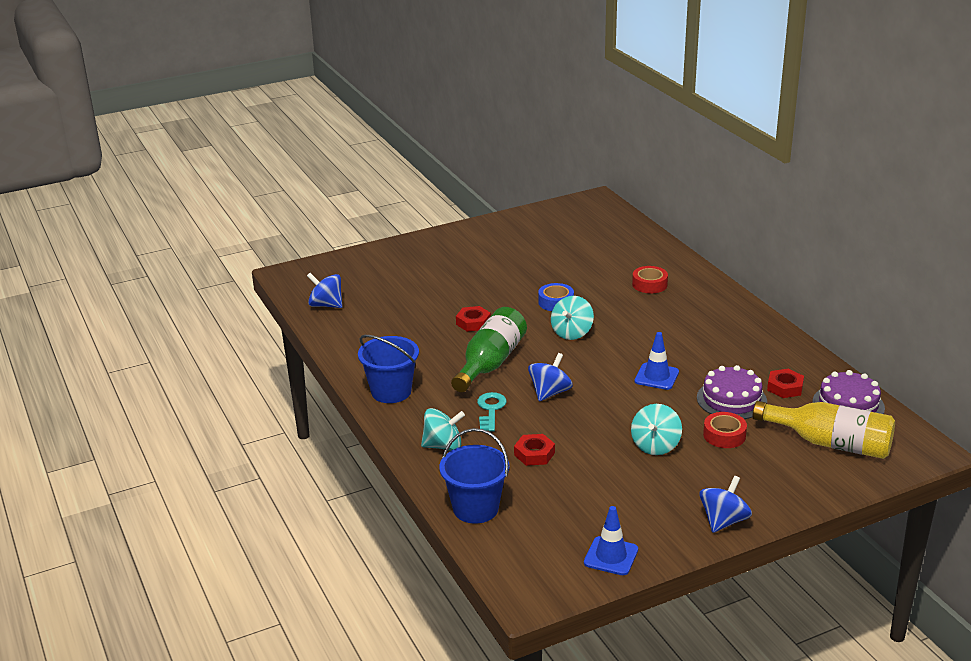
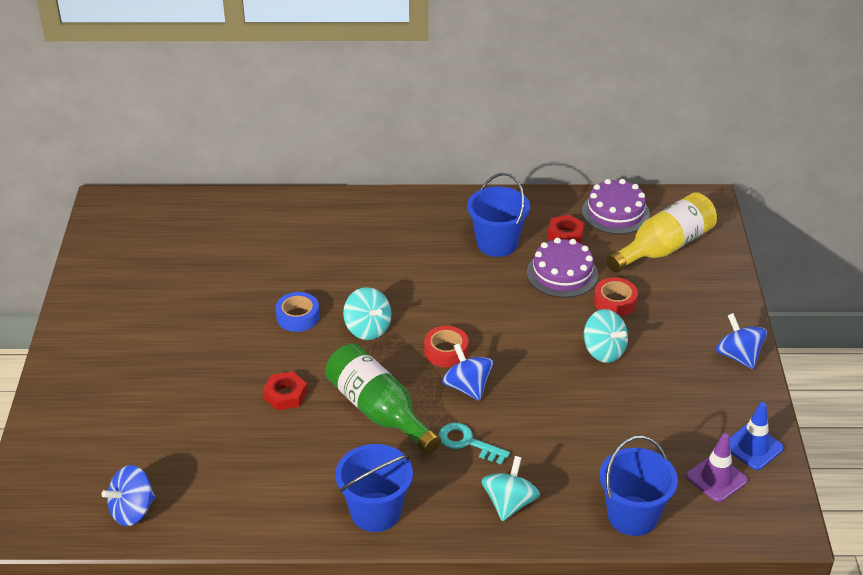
camera: 65 degrees left, 10 degrees up
red nut [514,434,555,466] -> none
red tape [632,266,668,293] -> red tape moved to [424,326,469,367]
blue traffic cone [635,332,679,390] -> none
none -> blue bucket [467,173,530,257]
none -> purple traffic cone [686,433,748,502]

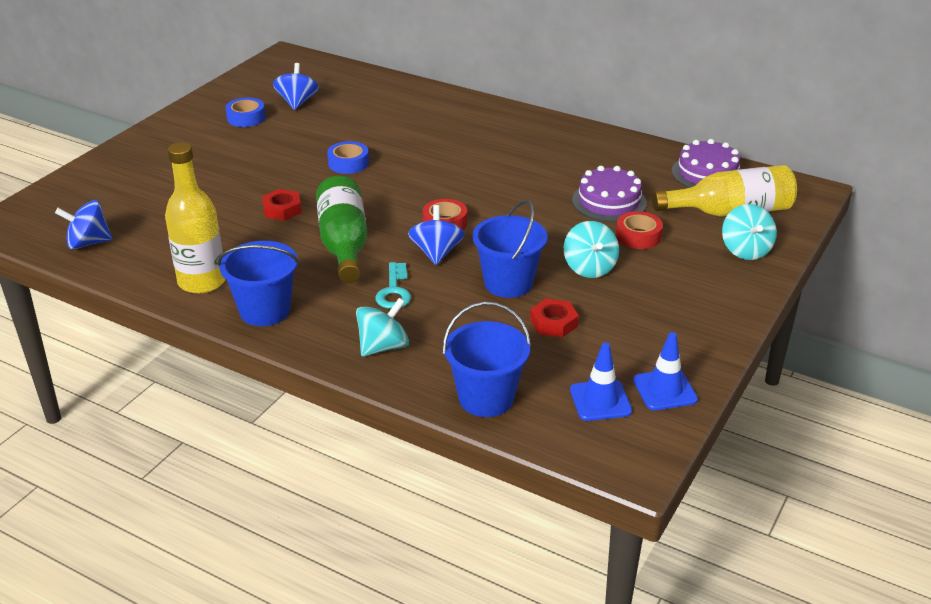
camera: 30 degrees right, 5 degrees down
turquoise spinning top [343,287,392,340] -> turquoise spinning top moved to [722,204,777,260]
turquoise key [438,423,510,465] -> turquoise key turned 150 degrees counterclockwise [375,262,411,309]
blue bucket [467,173,530,257] -> blue bucket moved to [472,200,548,298]
red nut [548,215,584,243] -> red nut moved to [530,298,579,338]
purple traffic cone [686,433,748,502] -> blue traffic cone [570,343,632,421]
blue spinning top [716,313,767,369] -> blue spinning top moved to [273,63,319,110]
none -> yellow bottle [165,142,226,294]
none -> blue tape [225,98,266,127]

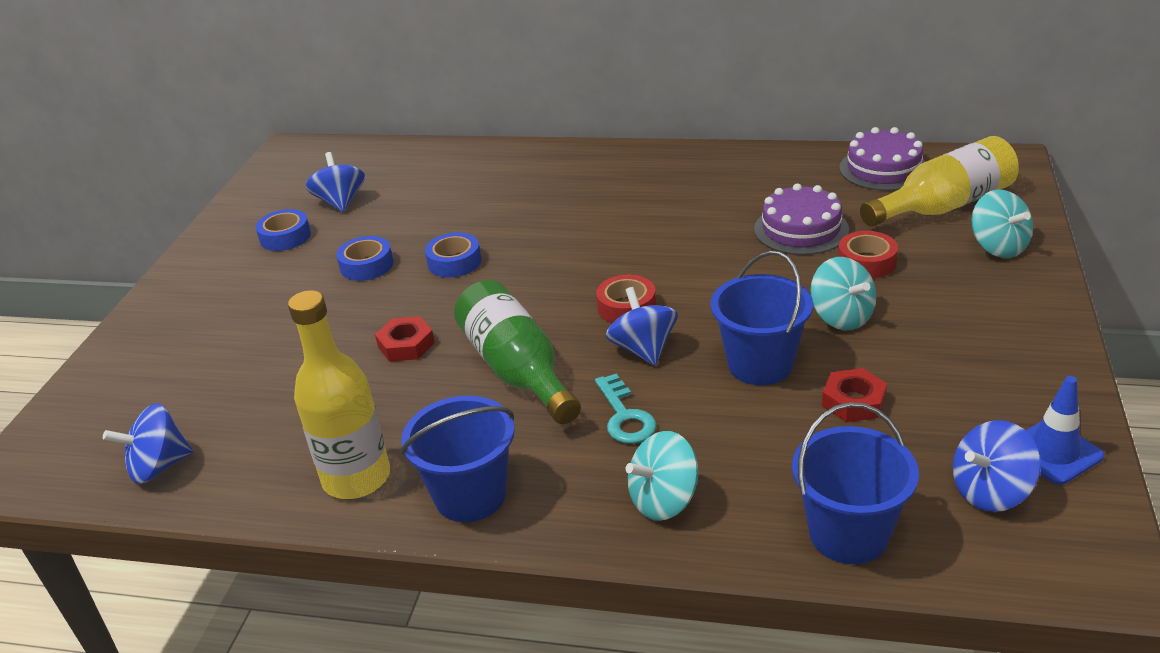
camera: 15 degrees left, 0 degrees up
turquoise spinning top [356,298,409,356] -> turquoise spinning top turned 150 degrees counterclockwise [626,431,698,521]
blue traffic cone [570,343,632,421] -> blue spinning top [953,420,1041,512]
none -> blue tape [336,236,393,281]

